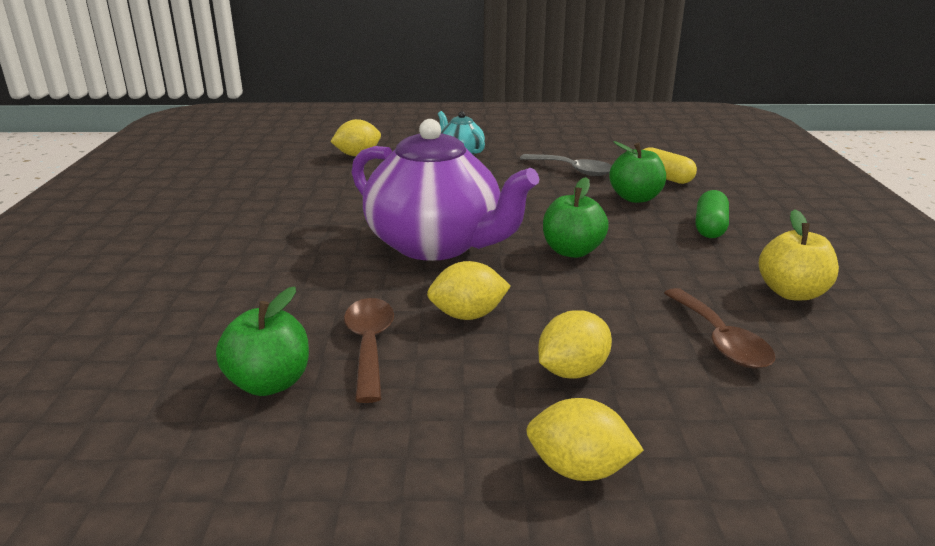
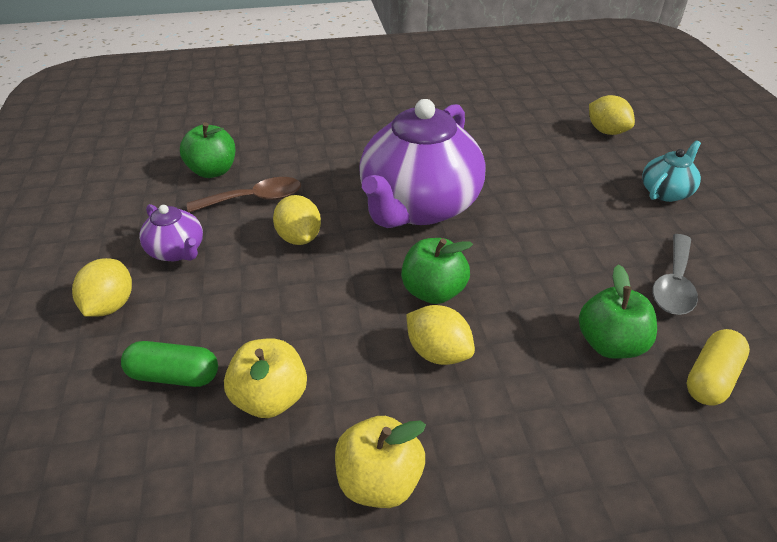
camera: 80 degrees right, 15 degrees up
yellow lemon [538,311,612,379] -> yellow lemon moved to [406,305,475,365]
brown spoon [664,288,775,369] -> yellow apple [224,338,307,418]
green capsule [696,190,729,238] -> green capsule moved to [121,341,218,387]
none -> purple teapot [139,204,203,261]

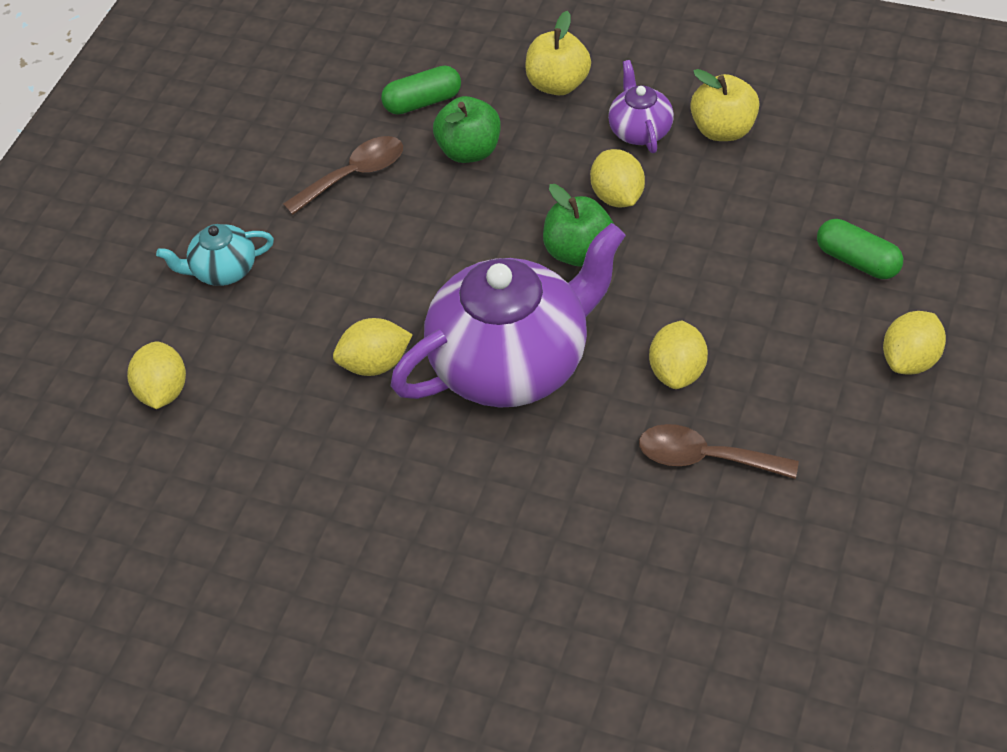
camera: 145 degrees left, 10 degrees up
purple teapot [139,204,203,261] -> purple teapot moved to [608,60,674,153]
green apple [180,122,235,178] -> none
yellow apple [224,338,307,418] -> yellow apple moved to [525,11,591,95]
grey spoon [652,234,698,315] -> brown spoon [283,136,403,215]
yellow capsule [687,329,750,406] -> green capsule [381,65,461,115]
none -> yellow lemon [333,318,413,376]

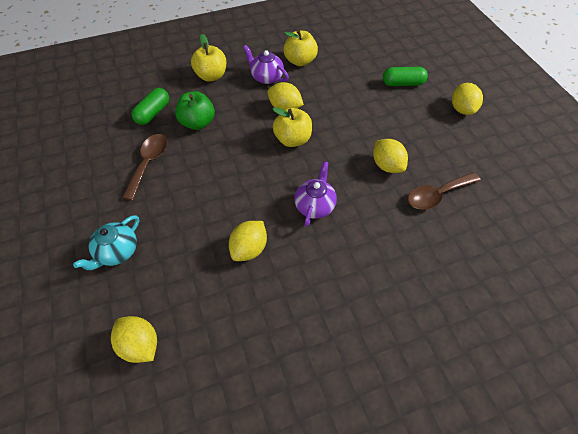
camera: 45 degrees left, 5 degrees up
purple teapot [391,223,626,408] -> purple teapot [294,161,337,227], size x0.45
green apple [543,184,614,266] -> yellow apple [273,107,312,147]

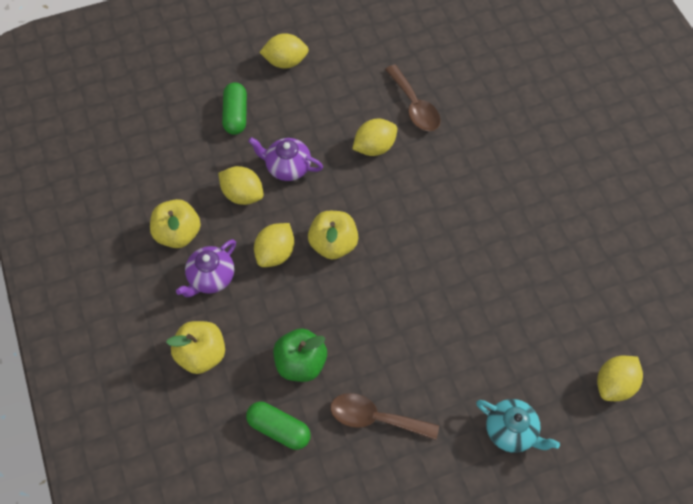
camera: 90 degrees left, 5 degrees up
yellow lemon [229,221,267,261] -> yellow lemon moved to [218,166,264,205]
purple teapot [294,161,337,227] -> purple teapot moved to [248,137,323,181]

